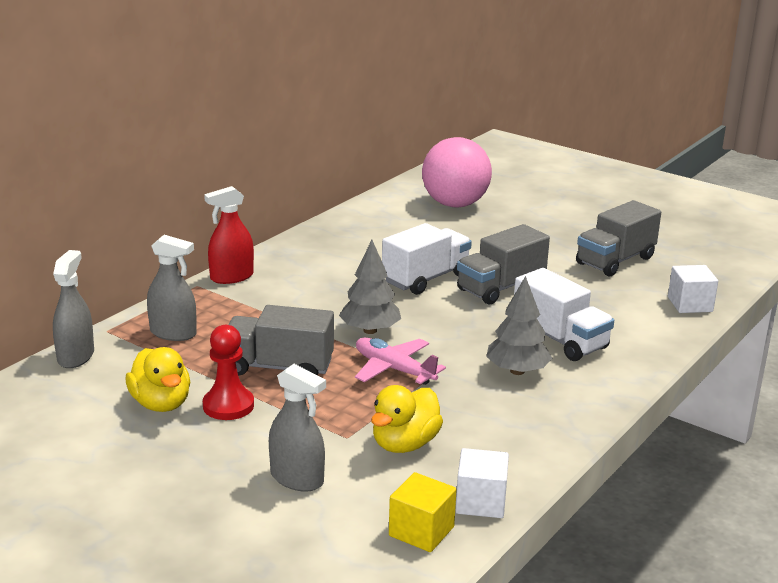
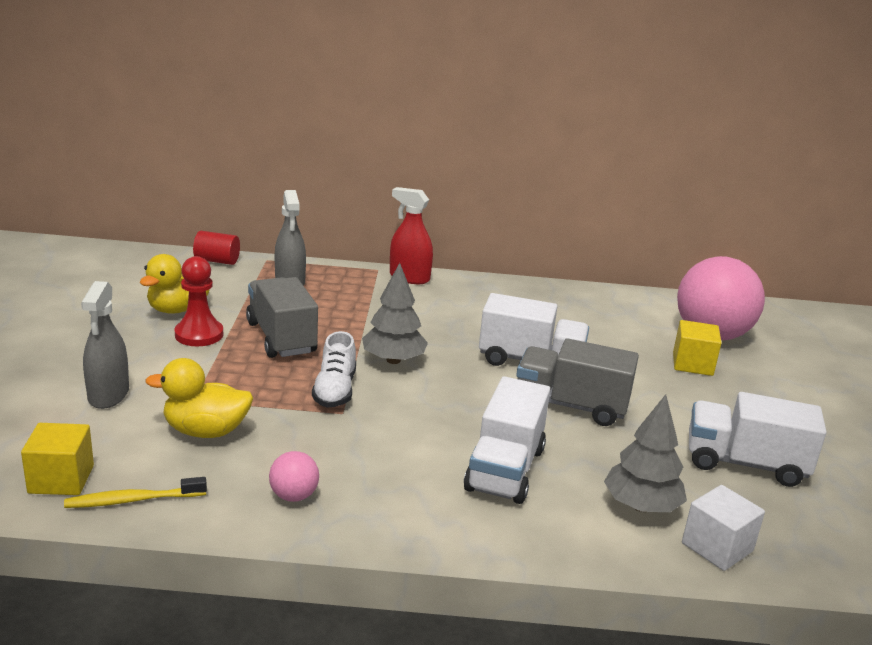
camera: 55 degrees right, 0 degrees up
grey spray bottle [53,250,94,368] -> red cylinder [193,231,240,265]
pink plane [355,338,446,385] -> white shoe [312,331,356,408]
white cube [456,448,509,518] -> yellow toothbrush [64,477,207,508]
grey tree [486,276,552,375] -> grey tree moved to [604,394,687,512]
grey truck [576,200,661,276] -> white truck [689,392,826,487]
none -> pink ball [269,451,319,502]
none -> yellow cube [673,320,721,376]

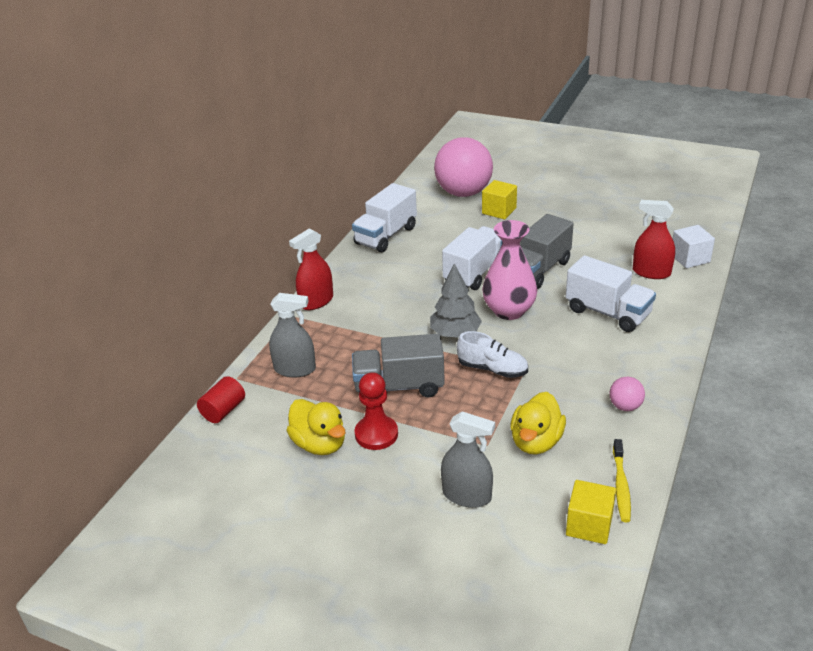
camera: 65 degrees left, 10 degrees up
grey tree [604,394,687,512] -> red spray bottle [633,200,675,279]
white truck [689,392,826,487] -> white truck moved to [352,183,417,252]
none -> pink vase [482,220,537,320]

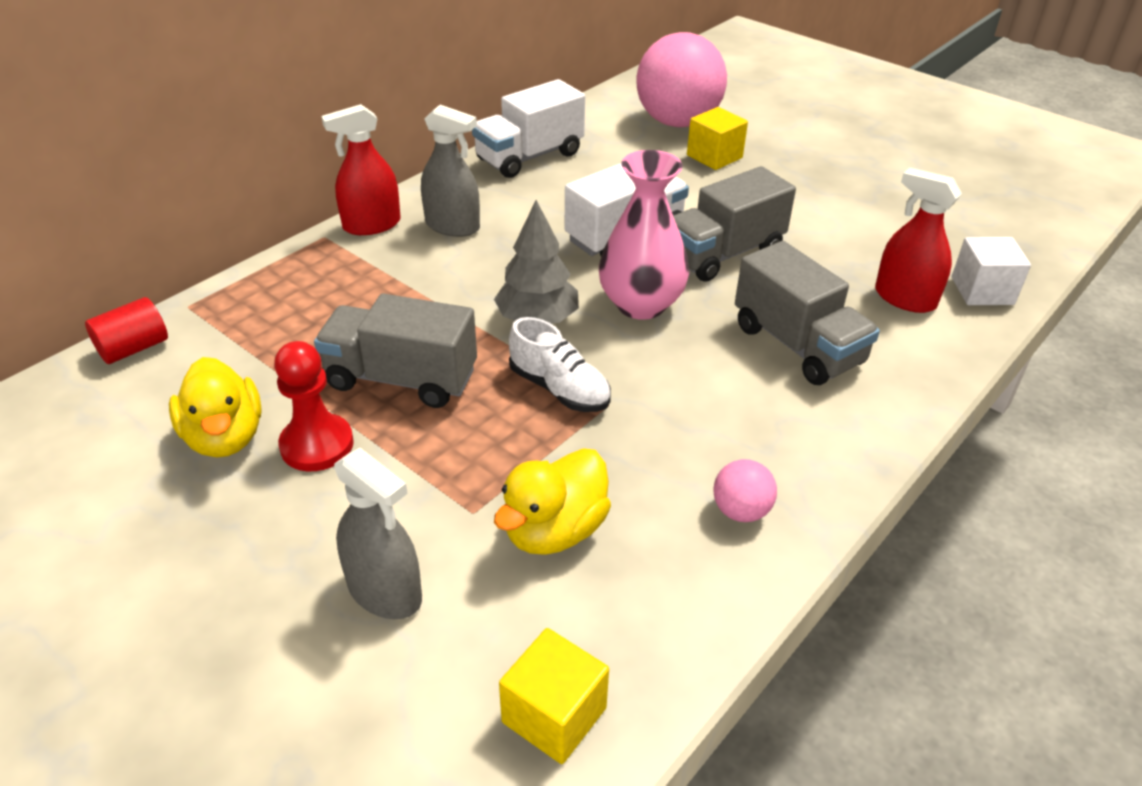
camera: 15 degrees right, 5 degrees up
grey spray bottle [269,293,316,377] -> grey spray bottle moved to [421,105,480,237]
white truck [566,255,656,332] -> grey truck [735,241,880,385]
yellow toothbrush [613,439,631,522] -> none

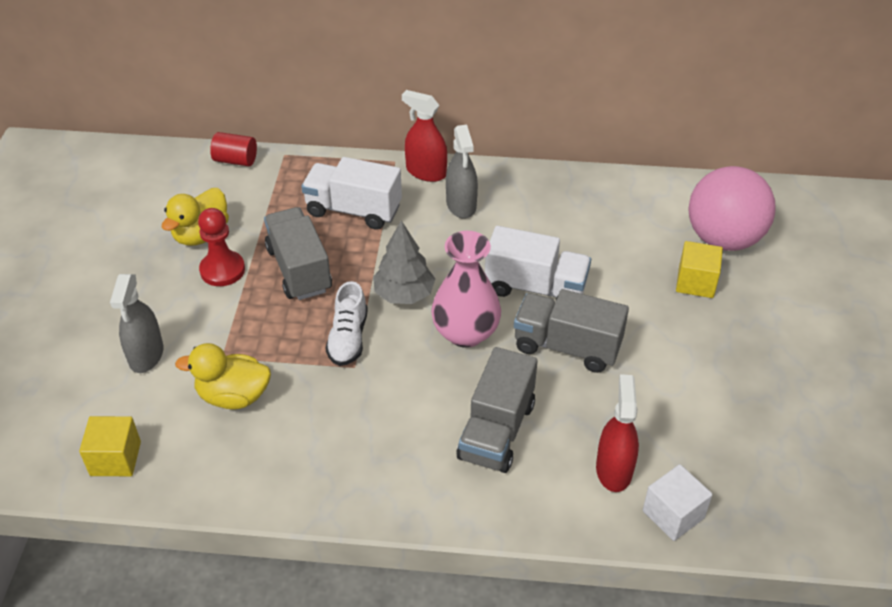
camera: 55 degrees right, 5 degrees up
white truck [472,79,585,178] -> white truck moved to [301,157,402,230]
pink ball [713,459,777,522] -> none

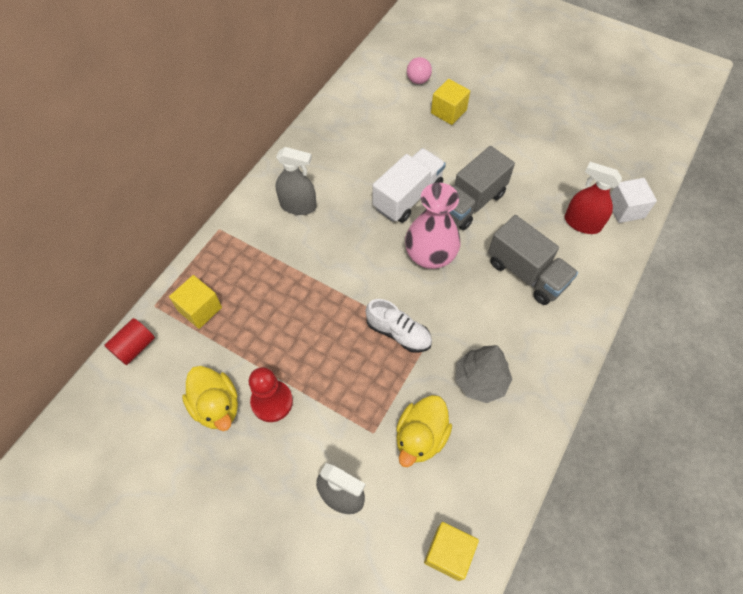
camera: 65 degrees left, 15 degrees up
grey truck [264,207,332,300] -> none
white truck [301,157,402,230] -> none
grey tree [373,221,435,304] -> grey tree moved to [455,345,512,403]
red spray bottle [402,90,447,182] -> none
pink ball [688,166,776,251] -> pink ball [407,57,432,84], size x0.42
none -> yellow cube [169,275,222,329]

